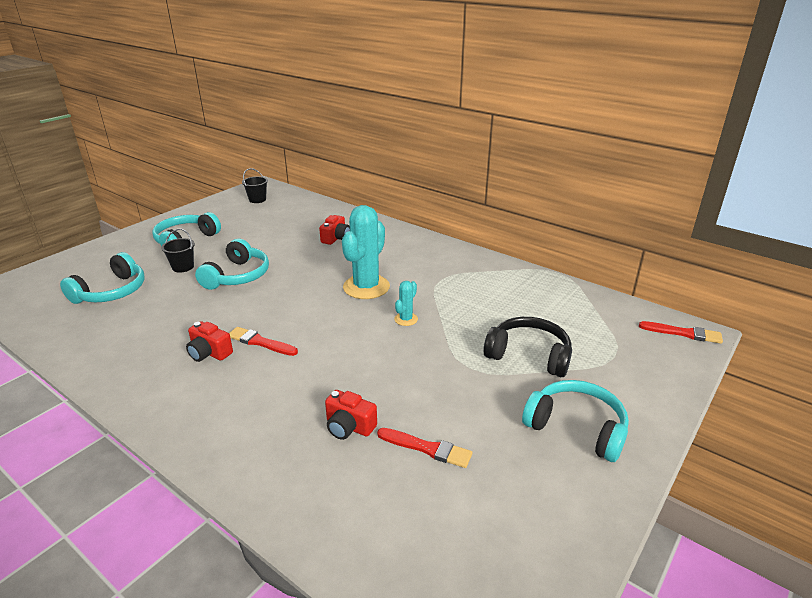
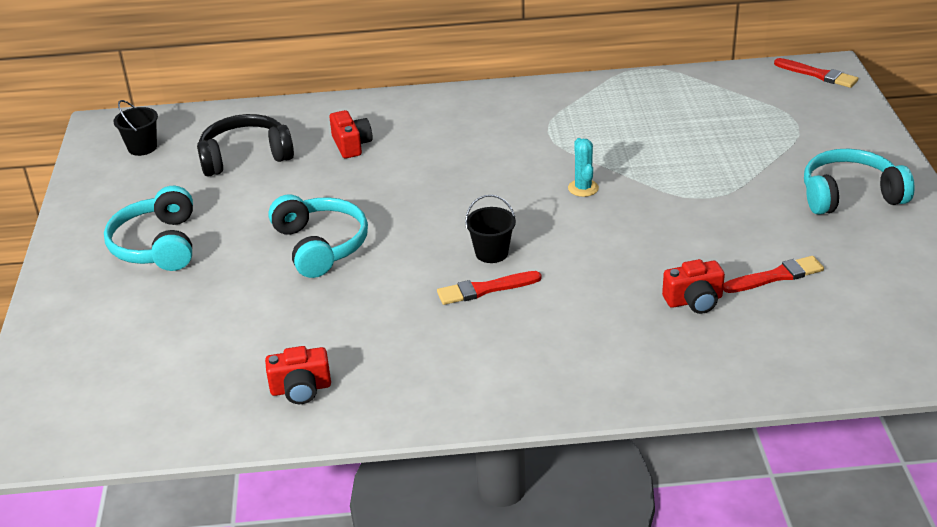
camera: 40 degrees left, 5 degrees up
turquoise headphones [60,252,145,304] -> none
black bucket [161,229,195,273] -> black bucket moved to [465,195,516,263]
red camera [186,321,233,362] -> red camera moved to [265,346,331,404]
turquoise cactus [342,205,390,299] -> none
black headphones [483,317,572,377] -> black headphones moved to [197,114,294,177]
red brush [639,321,723,344] -> red brush turned 60 degrees clockwise [774,58,858,88]

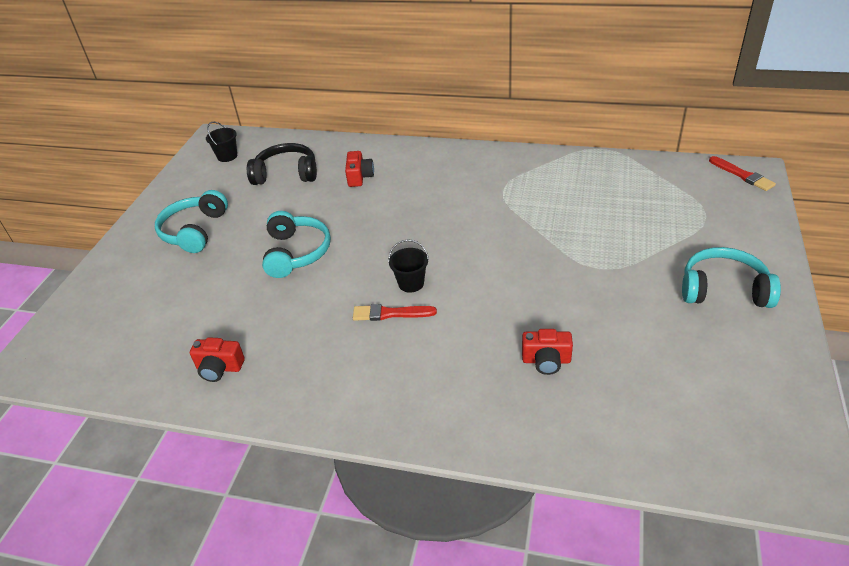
camera: 20 degrees right, 5 degrees up
turquoise cactus [568,138,599,197] -> none
red brush [723,256,824,293] -> none

